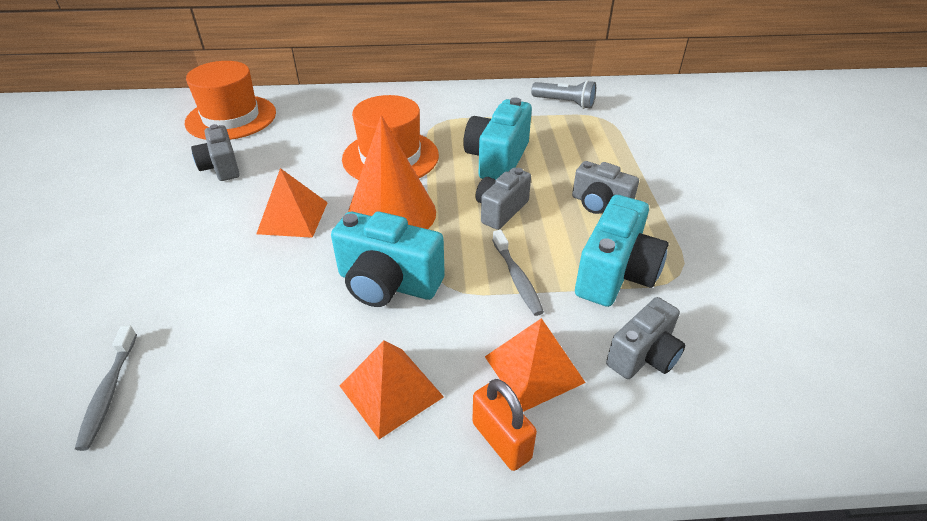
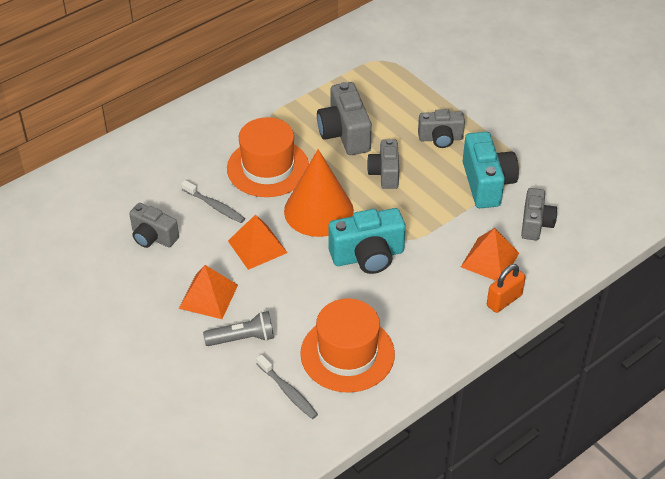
camera: 35 degrees left, 5 degrees up
orange hat [185,61,276,140] -> orange hat moved to [300,298,395,393]
orange pyramid [340,341,444,439] -> orange pyramid moved to [179,265,238,319]
turquoise camera [463,98,532,179] -> grey camera [317,82,372,155]
orange padlock [472,379,537,471] -> orange padlock turned 60 degrees counterclockwise [487,264,526,313]
grey toothbrush [492,230,544,316] -> grey toothbrush moved to [182,180,245,223]
grey flashlight [531,80,596,109] -> grey flashlight moved to [203,311,274,346]

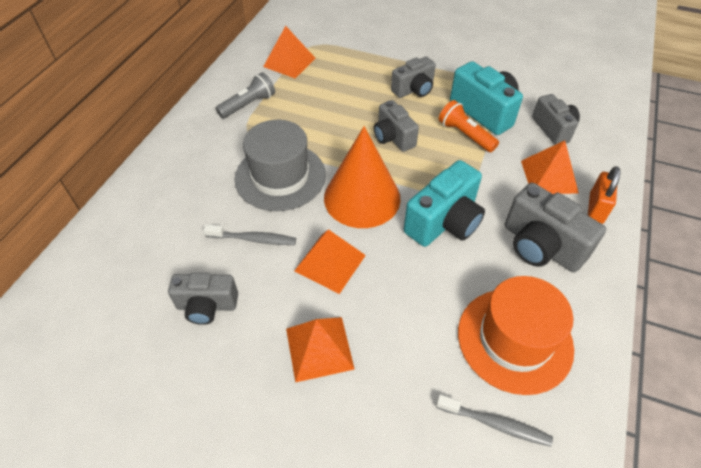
camera: 30 degrees left, 5 degrees up
grey flashlight [203,311,274,346] -> grey flashlight moved to [216,72,275,119]
orange hat [227,117,309,197] -> grey hat [234,120,326,211]
grey camera [317,82,372,155] -> grey camera moved to [505,183,606,272]
none -> orange pyramid [263,26,315,78]
none -> orange flashlight [439,100,499,152]

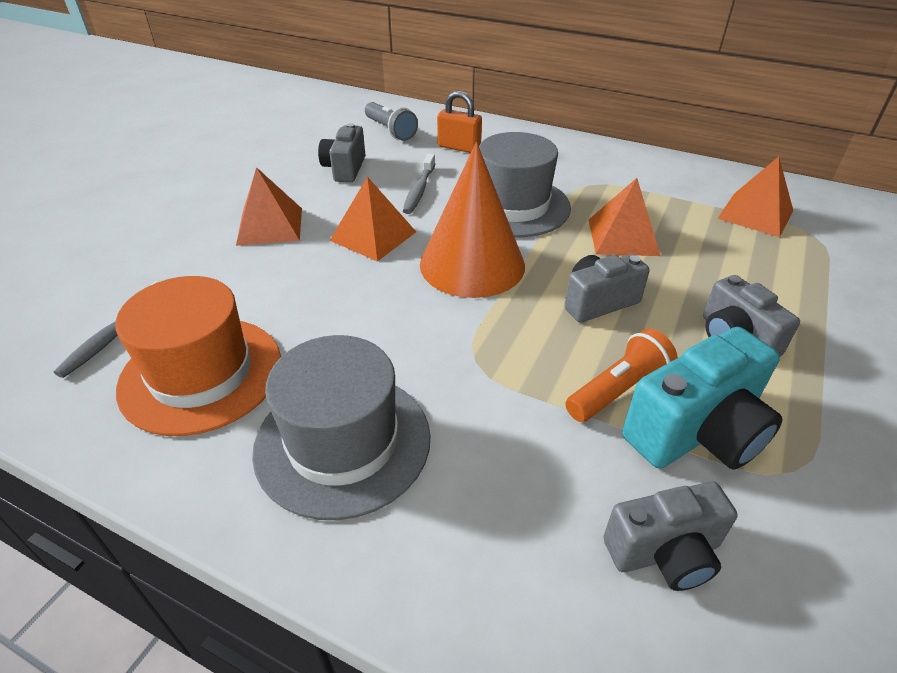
camera: 95 degrees right, 10 degrees down
grey flashlight [216,72,275,119] -> grey flashlight moved to [365,102,418,141]
turquoise camera [404,160,485,247] -> none
grey camera [505,183,606,272] -> grey hat [252,335,431,520]
orange pyramid [521,140,579,194] -> orange pyramid moved to [589,178,661,256]
orange padlock [588,166,620,224] -> orange padlock moved to [437,91,482,153]

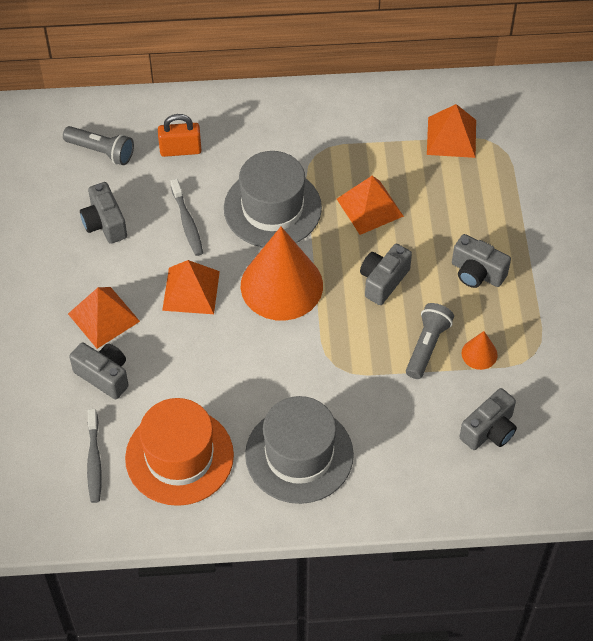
camera: 30 degrees left, 15 degrees up
orange flashlight [565,328,678,422] -> grey flashlight [406,303,454,379]
turquoise camera [622,327,783,469] -> orange cone [462,331,498,370]
none -> grey camera [69,342,129,399]

